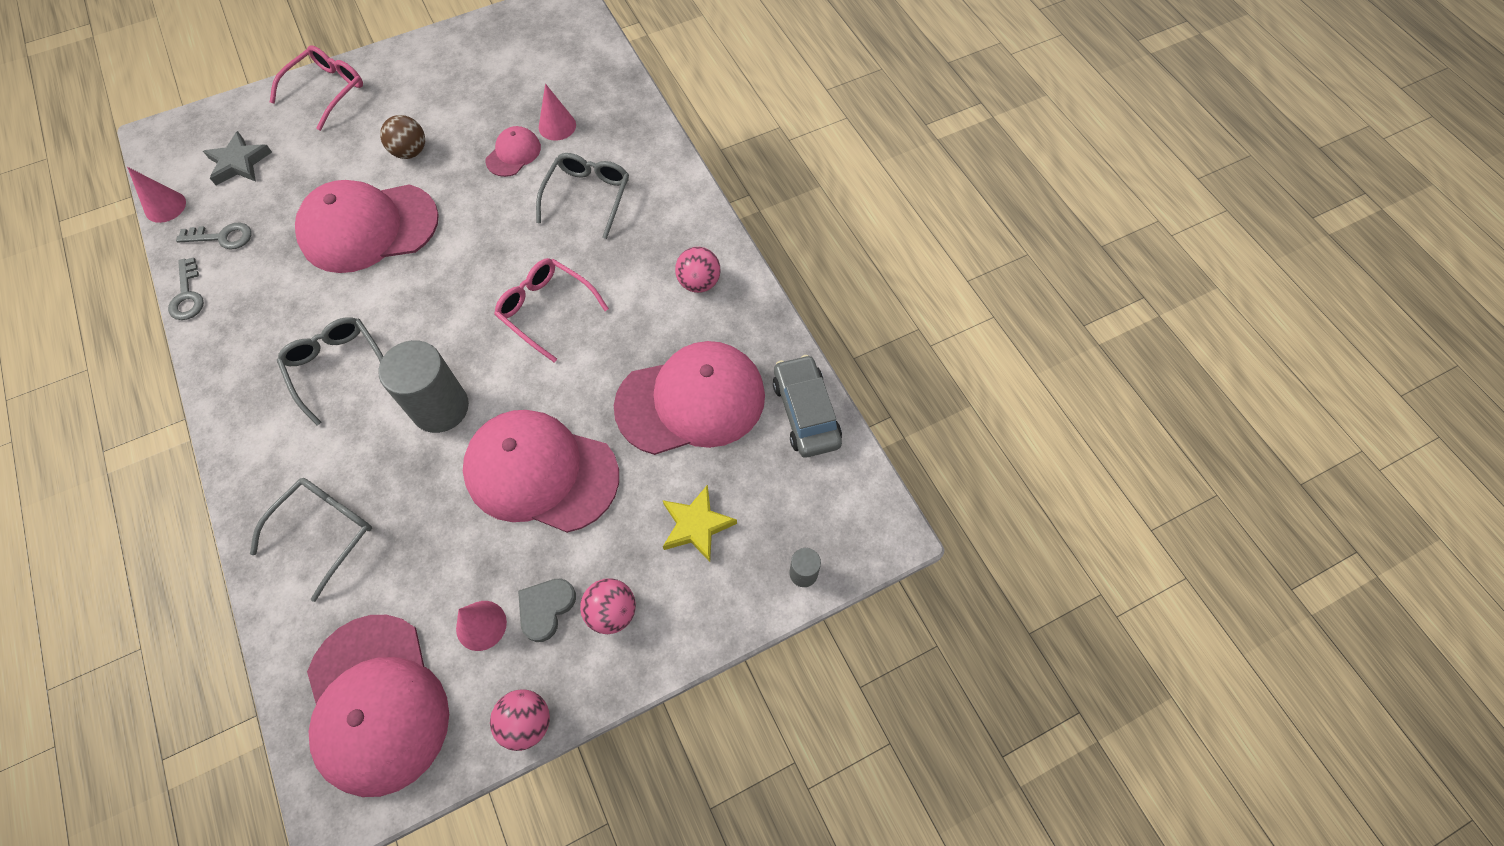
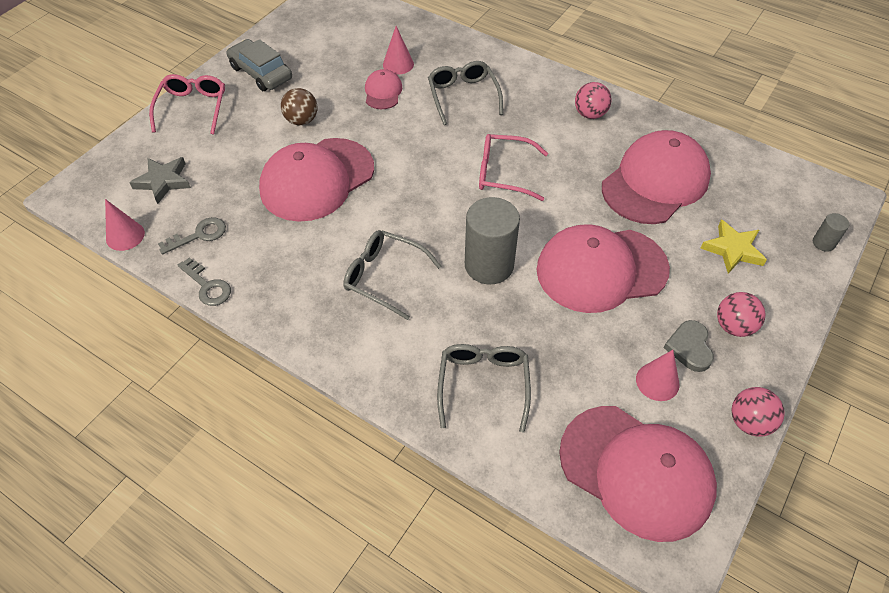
camera: 30 degrees left, 10 degrees down
grey car [773,355,842,457] -> grey car moved to [227,39,292,91]

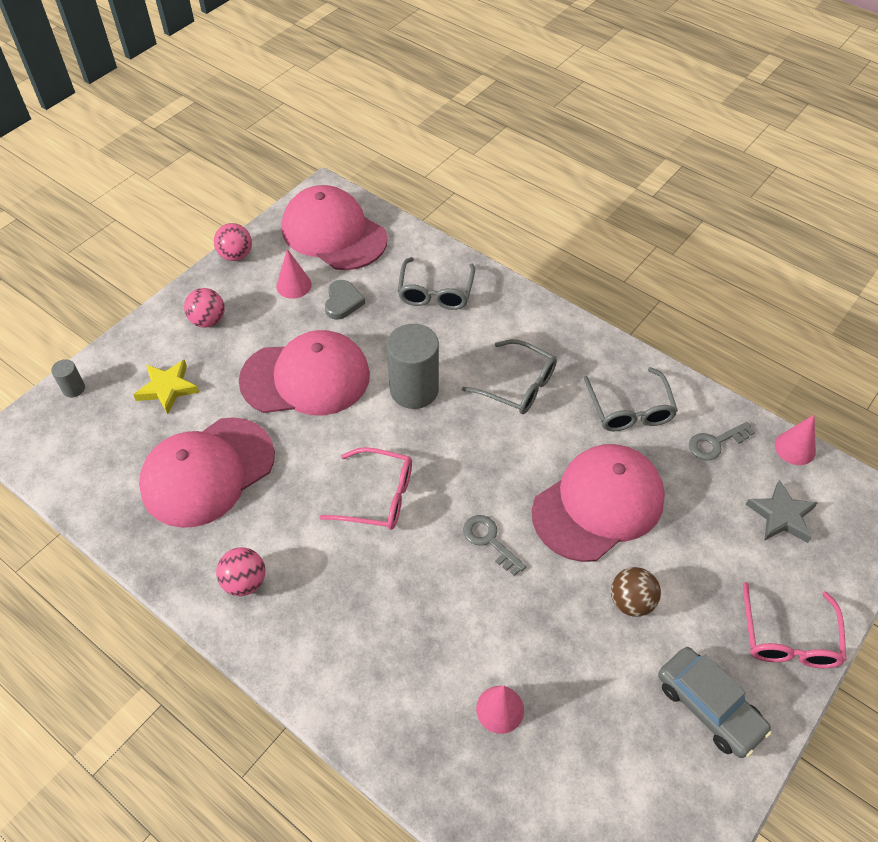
camera: 175 degrees left, 0 degrees up
grey key [178,257,231,306] -> grey key moved to [463,515,526,576]
pink cap [365,69,402,109] -> none
grey glasses [428,61,503,125] -> grey glasses moved to [584,367,678,431]
grey heart [664,320,714,372] -> grey heart moved to [325,280,365,320]

